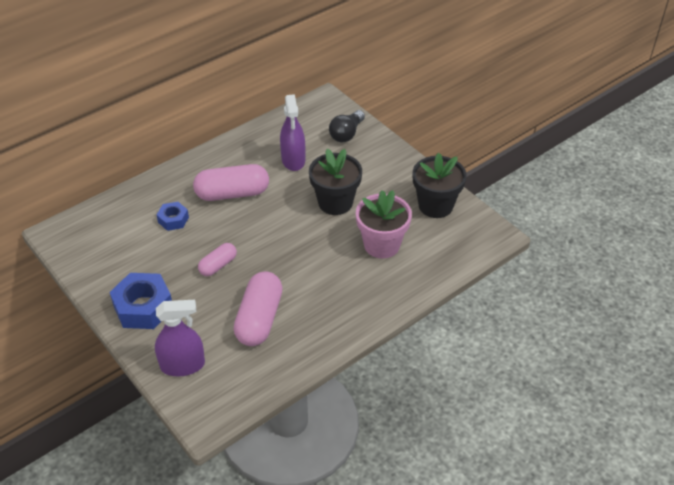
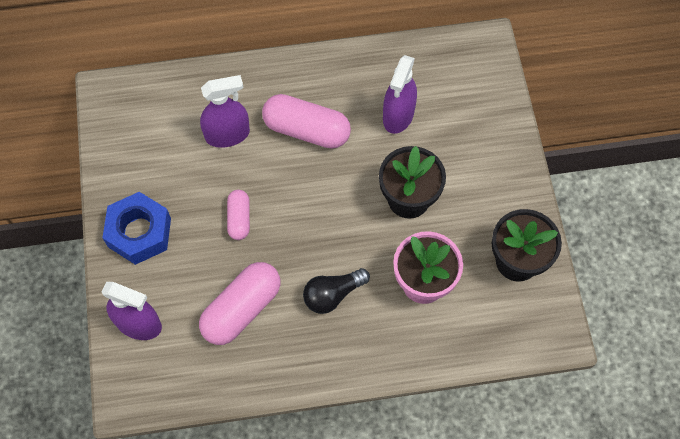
camera: 30 degrees right, 20 degrees up
blue nut [157,202,189,231] -> purple spray bottle [200,75,250,148]
pink capsule [198,243,237,276] -> pink capsule turned 75 degrees counterclockwise [227,190,250,240]
black light bulb [329,110,365,142] -> black light bulb moved to [303,268,370,314]

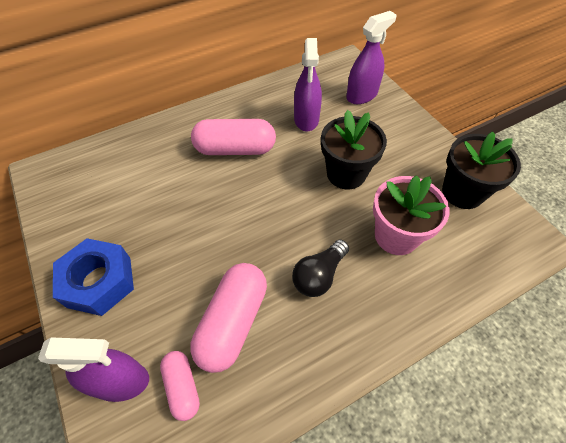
camera: 20 degrees left, 10 degrees down
purple spray bottle [200,75,250,148] -> purple spray bottle moved to [346,11,397,104]
pink capsule [227,190,250,240] -> pink capsule moved to [160,351,200,421]

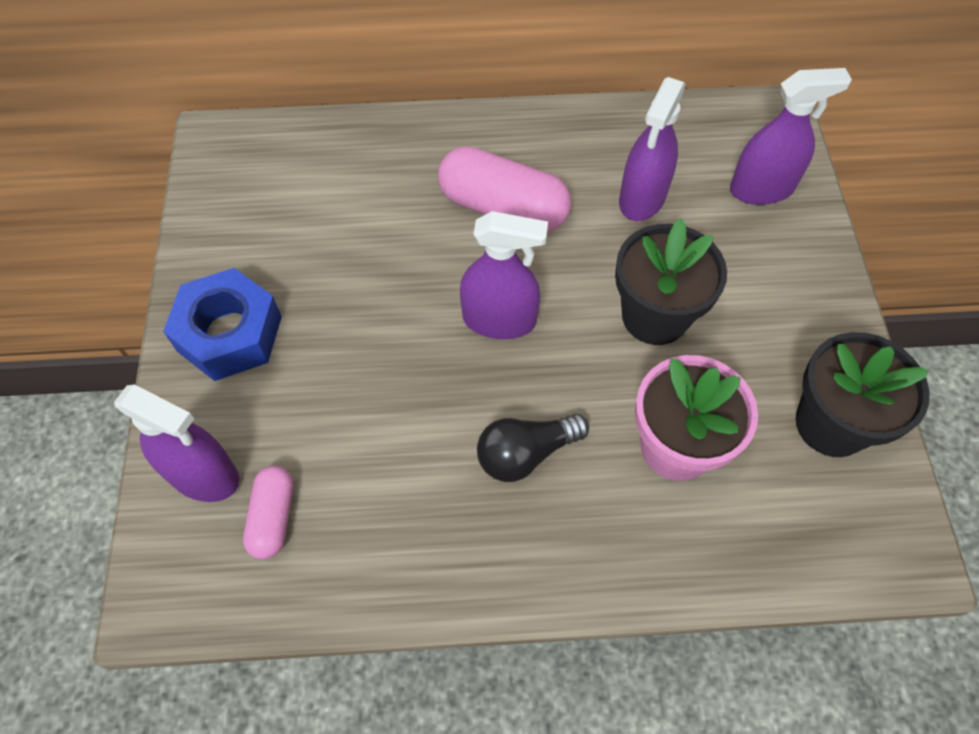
camera: 25 degrees right, 5 degrees up
pink capsule [190,263,267,373] -> none
none -> purple spray bottle [460,211,548,339]

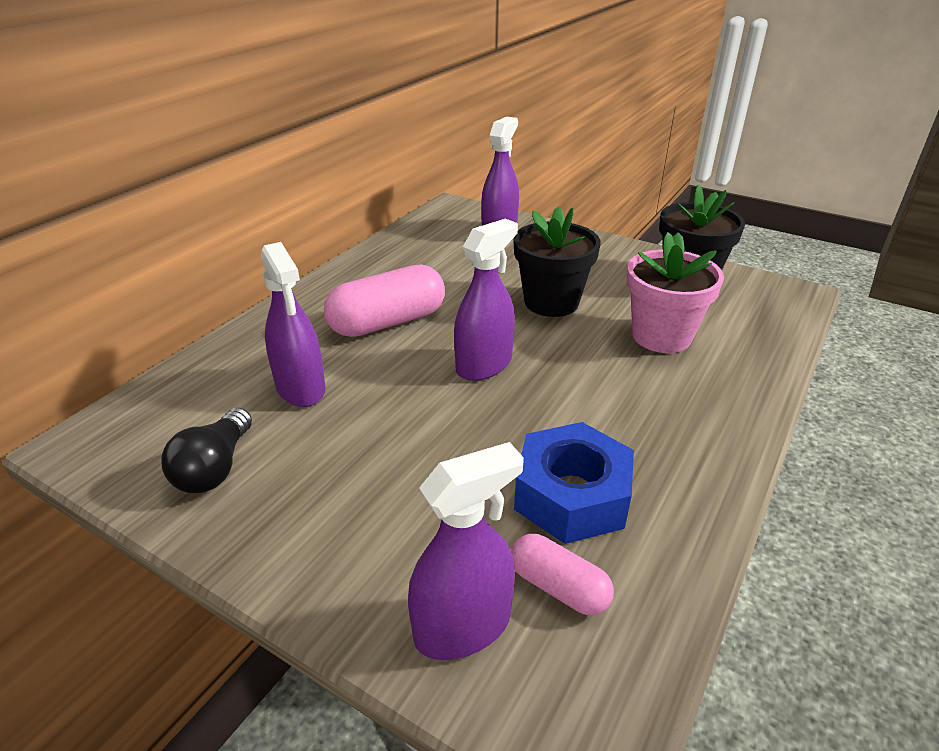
camera: 55 degrees left, 25 degrees down
blue nut [163,268,282,381] -> blue nut moved to [514,422,634,544]
black light bulb [477,414,589,482] -> black light bulb moved to [161,408,252,493]
purple spray bottle [619,77,686,221] -> purple spray bottle moved to [261,242,326,407]

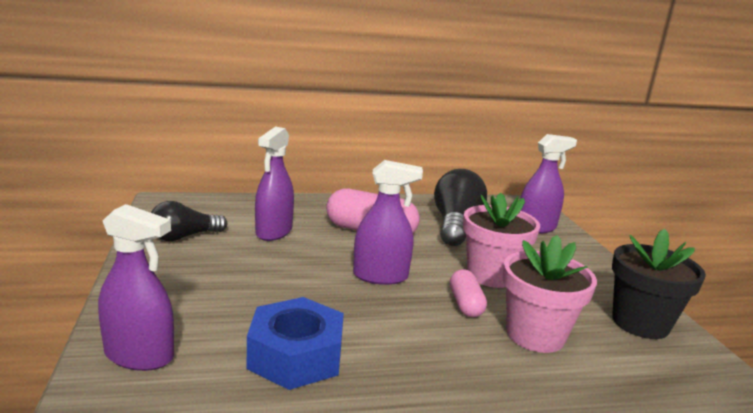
camera: 45 degrees right, 15 degrees down
pink capsule [511,534,614,616] -> pink capsule moved to [450,269,487,317]
black flower pot [513,207,601,317] -> pink flower pot [463,193,540,288]
none -> black light bulb [434,169,487,246]

